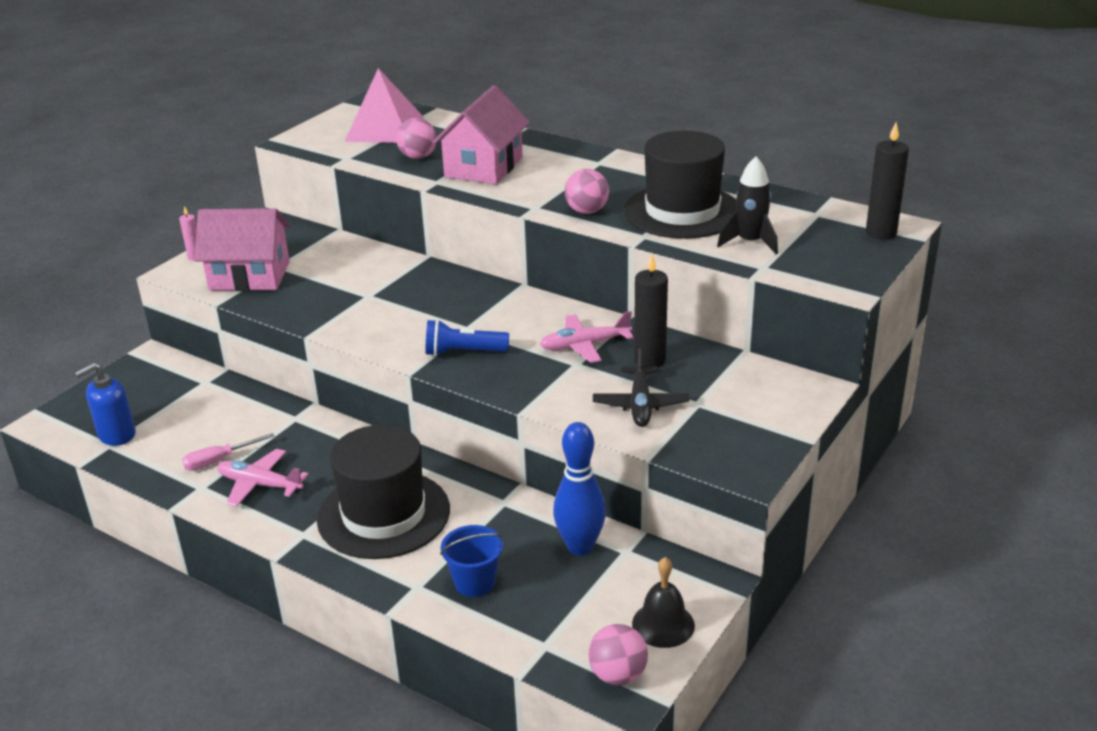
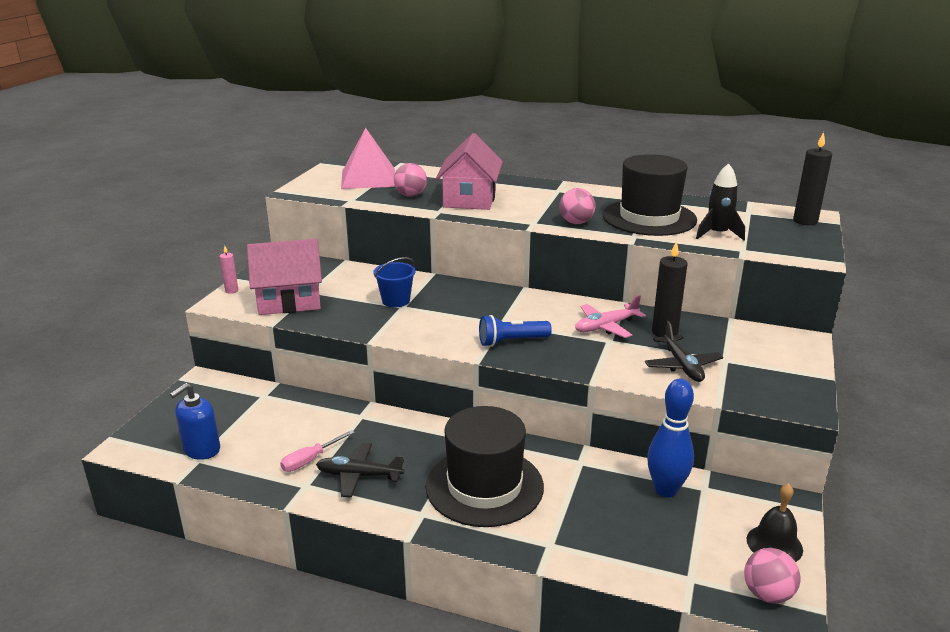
camera: 15 degrees left, 5 degrees down
pink plane [217,449,309,507] -> black plane [316,443,404,498]
blue bucket [440,525,503,597] -> blue bucket moved to [373,257,416,307]

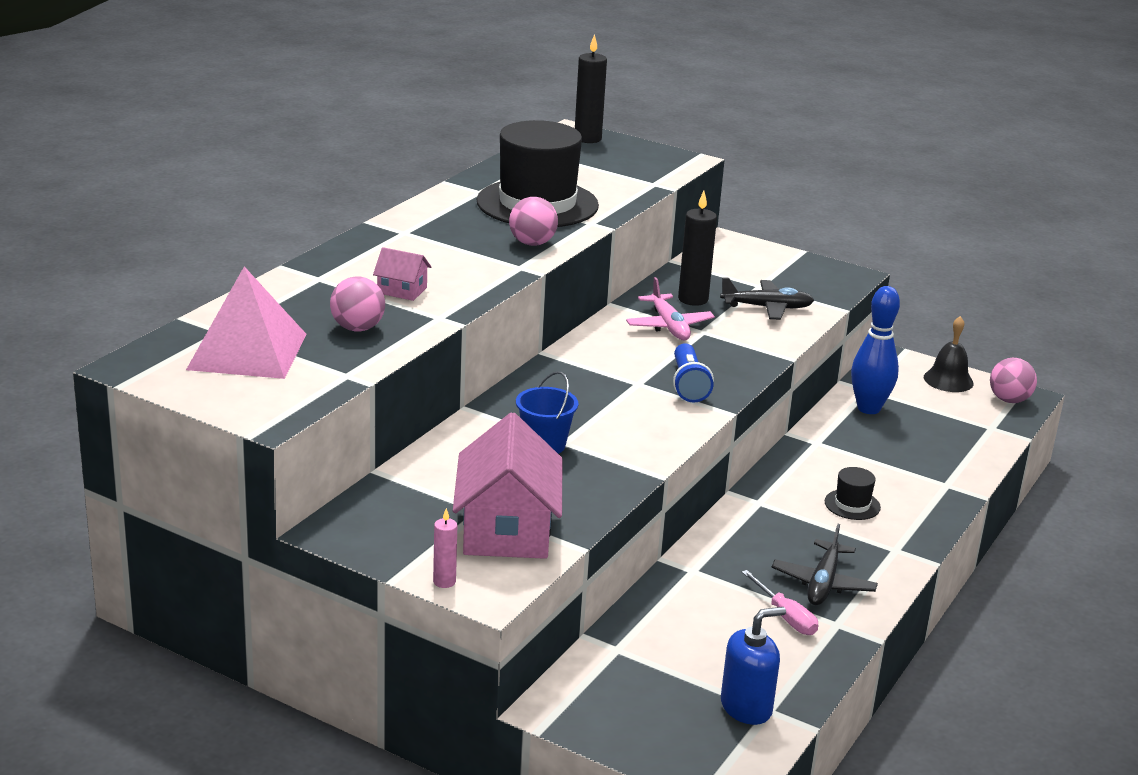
camera: 80 degrees left, 0 degrees up
blue soap dispenser [170,383,220,460] -> blue soap dispenser turned 75 degrees counterclockwise [721,607,786,725]
black hat [426,406,544,527] -> black hat [825,467,881,520], size x0.41
pink house [435,133,503,210] -> pink house [373,247,431,301], size x0.47
black rocket [696,163,745,241] -> none

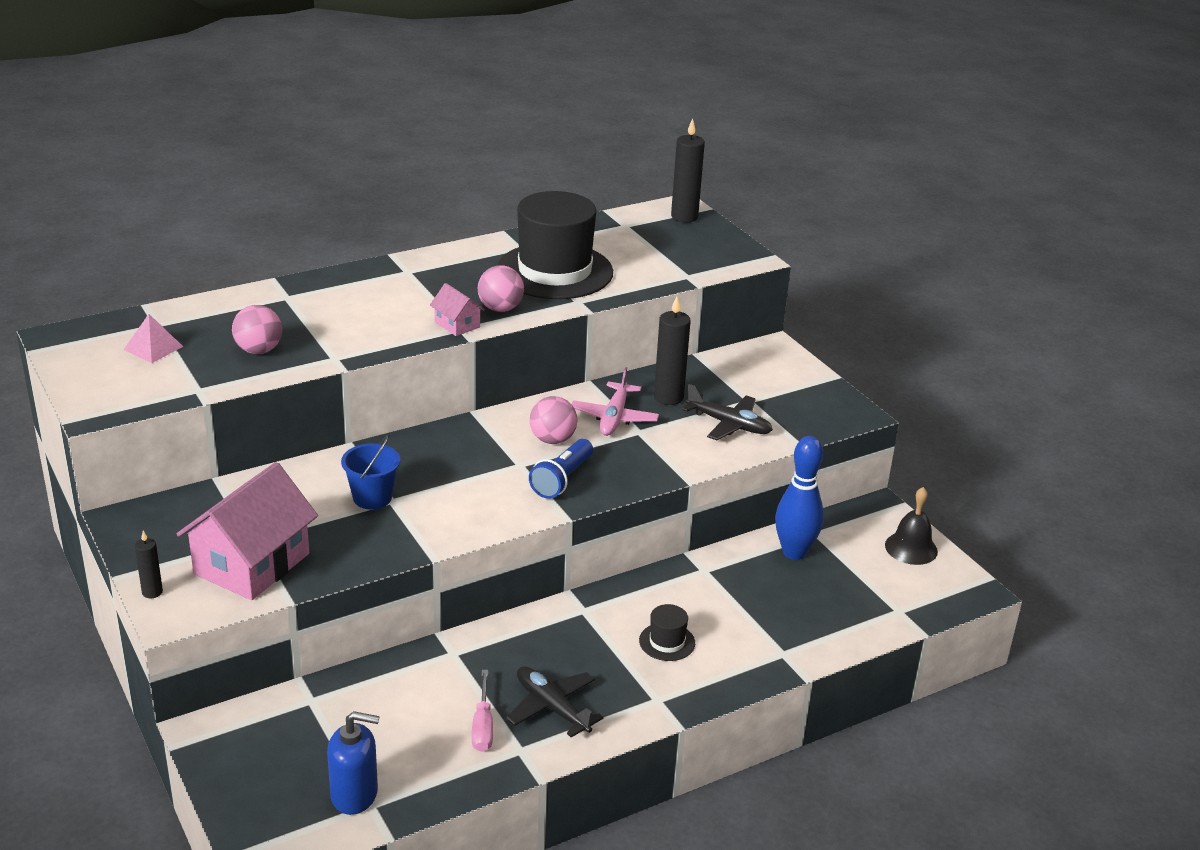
camera: 30 degrees right, 5 degrees up
pink pyramid [186,266,307,379] -> pink pyramid [123,314,183,363], size x0.49
pink house [373,247,431,301] -> pink house moved to [430,283,485,336]
pink candle [433,508,457,588] -> black candle [135,531,163,598]
black plane [772,524,878,605] -> black plane turned 90 degrees clockwise [506,666,604,738]
pink ball [990,358,1037,403] -> pink ball moved to [529,396,578,444]

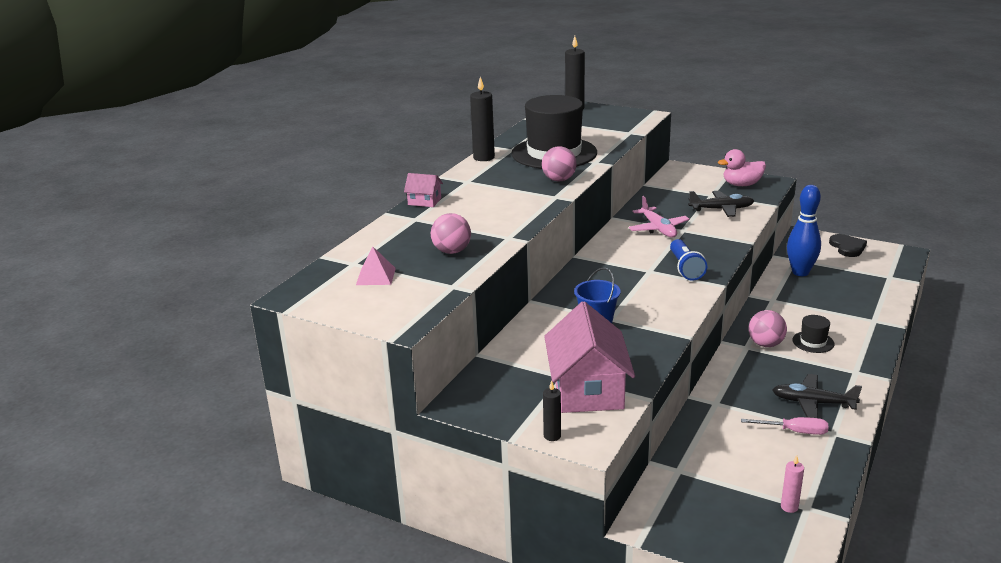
camera: 30 degrees left, 5 degrees down
blue soap dispenser [327,711,380,815] -> pink candle [781,455,804,513]
pink house [430,283,485,336] -> pink house moved to [404,173,443,207]
pink screwdriver [472,670,493,752] -> pink screwdriver turned 45 degrees counterclockwise [741,417,828,435]
pink ball [529,396,578,444] -> pink ball moved to [748,310,787,347]
black candle [654,296,691,405] -> black candle moved to [470,77,495,161]
black bell [885,487,938,565] -> black heart [829,234,867,257]
none -> pink duck [718,149,766,186]

